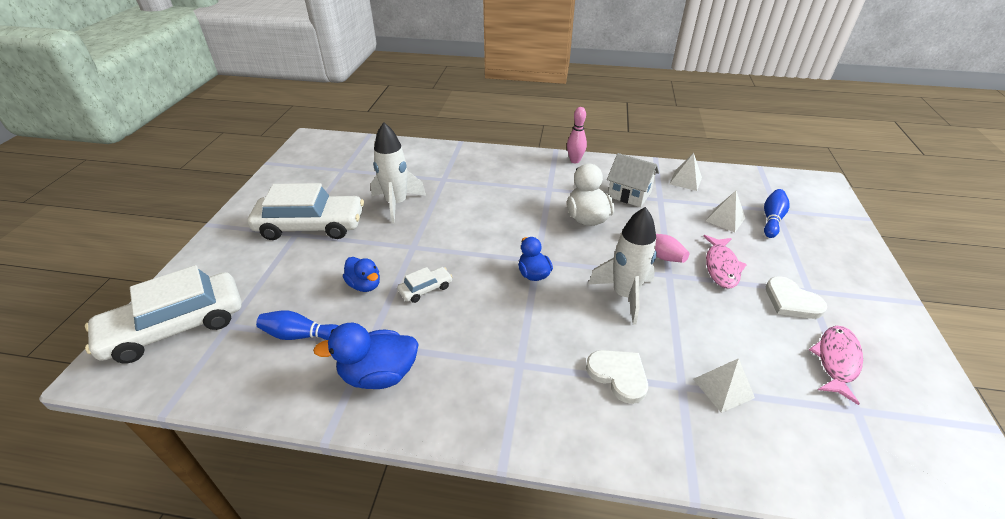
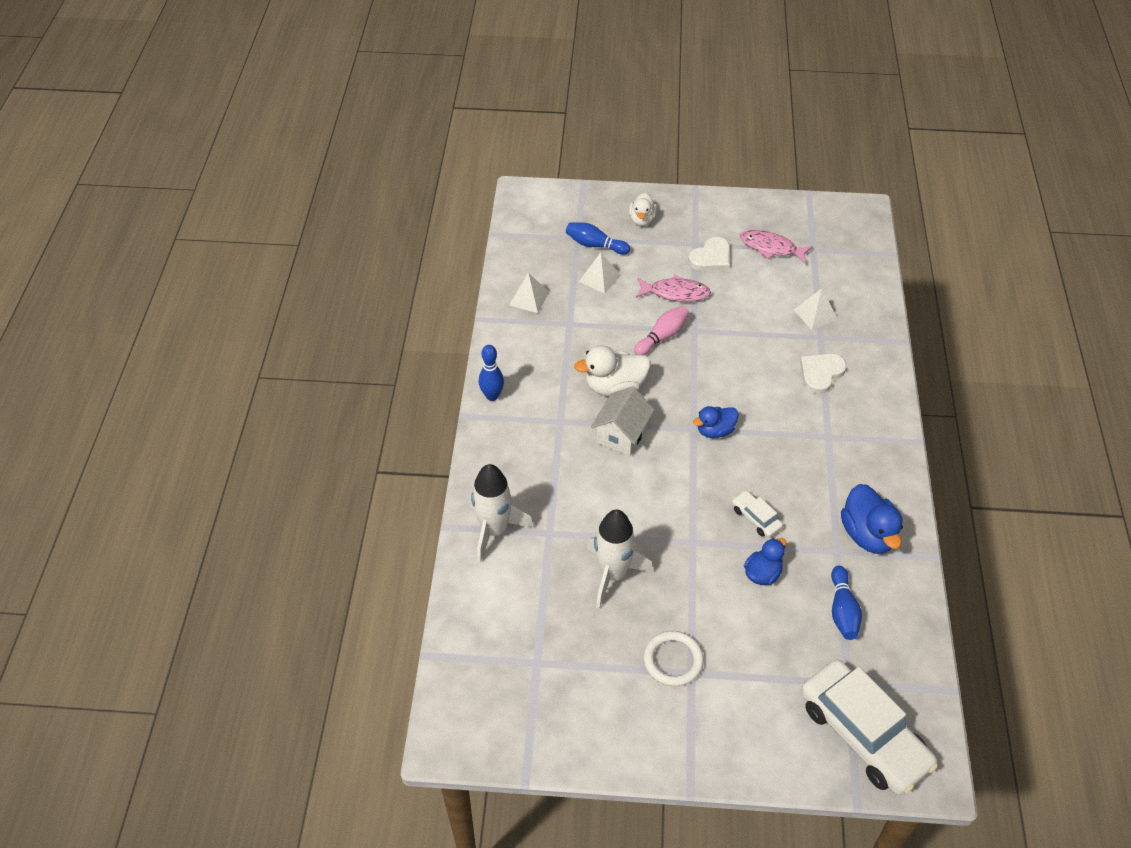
camera: 95 degrees left, 10 degrees up
white car [248,183,364,240] -> white ring [643,631,704,686]
pink bowling pin [567,107,587,163] -> blue bowling pin [479,345,504,401]
white rocket [588,207,657,325] -> white rocket moved to [470,464,534,563]
white house [607,153,659,207] -> white house moved to [591,386,654,456]
none -> white duck [629,193,657,226]

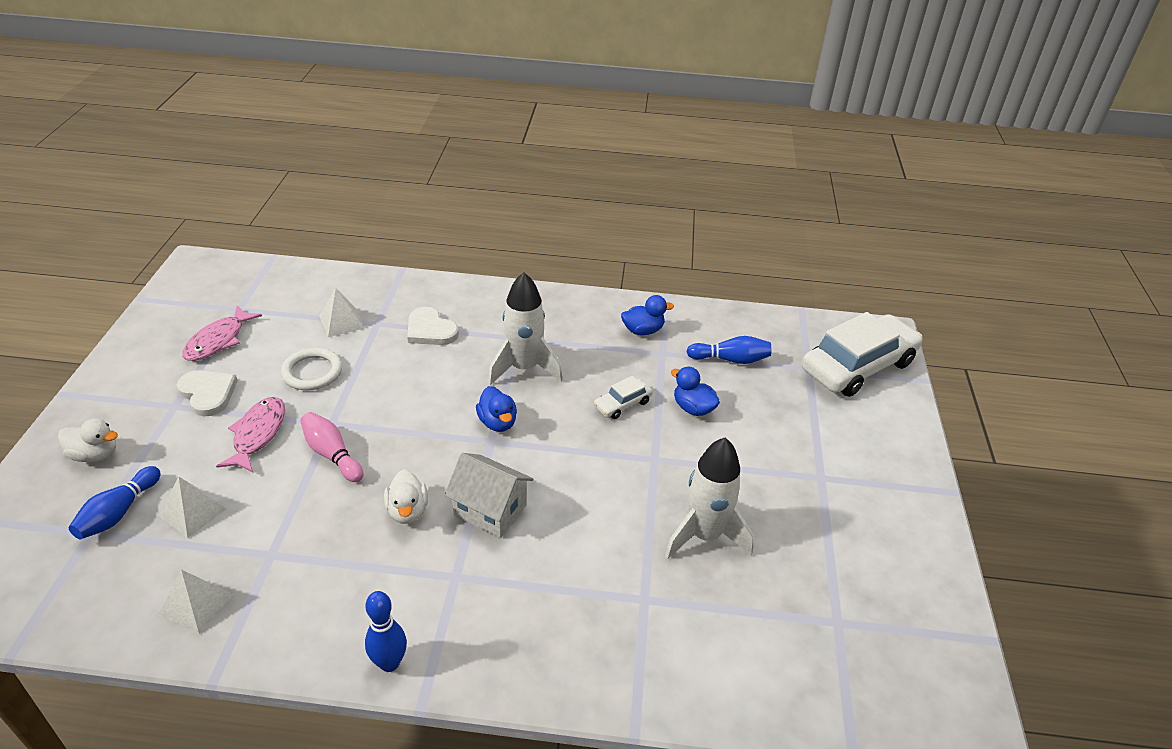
camera: 90 degrees left, 10 degrees down
white rocket [470,464,534,563] -> white rocket moved to [488,272,563,385]
white duck [574,345,651,397] -> white duck [384,469,428,524], size x0.64
white ring [643,631,704,686] -> white ring moved to [281,348,342,390]
blue duck [841,484,903,554] -> blue duck [621,295,674,335], size x0.64

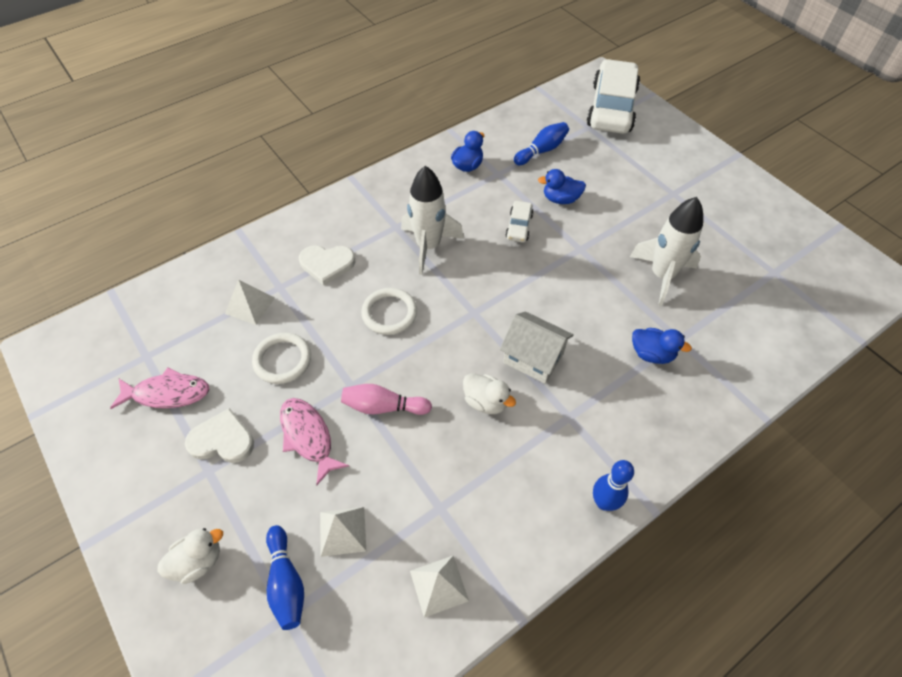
camera: 40 degrees left, 15 degrees up
pink fish [182,306,262,361] -> pink fish turned 75 degrees counterclockwise [110,368,210,409]
white house [444,453,533,538] -> white house turned 45 degrees clockwise [500,311,574,384]
blue duck [476,386,517,432] -> blue duck moved to [632,328,692,364]
none -> white ring [361,288,417,335]

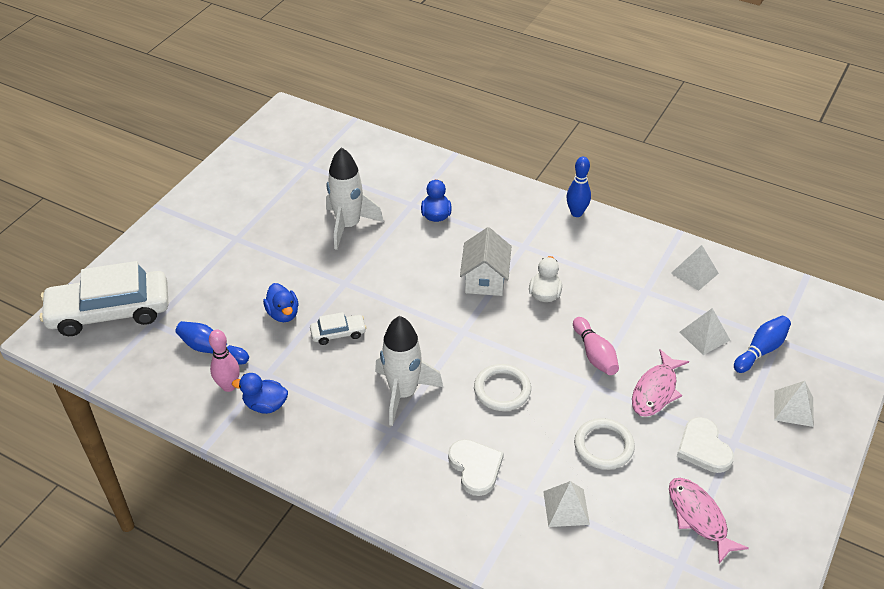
camera: 115 degrees left, 10 degrees down
white duck [157,528,223,584] -> white pyramid [774,381,814,427]
none -> pink bowling pin [209,330,240,392]

